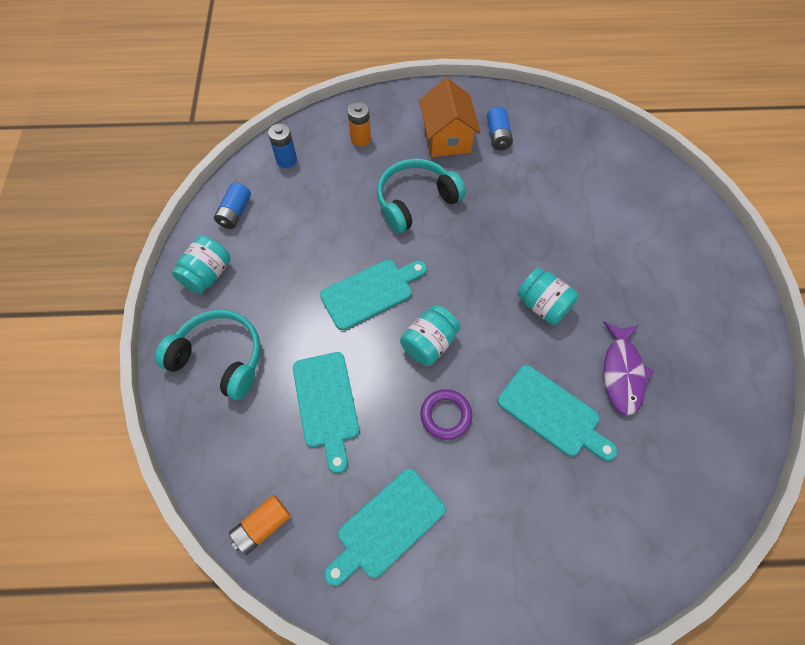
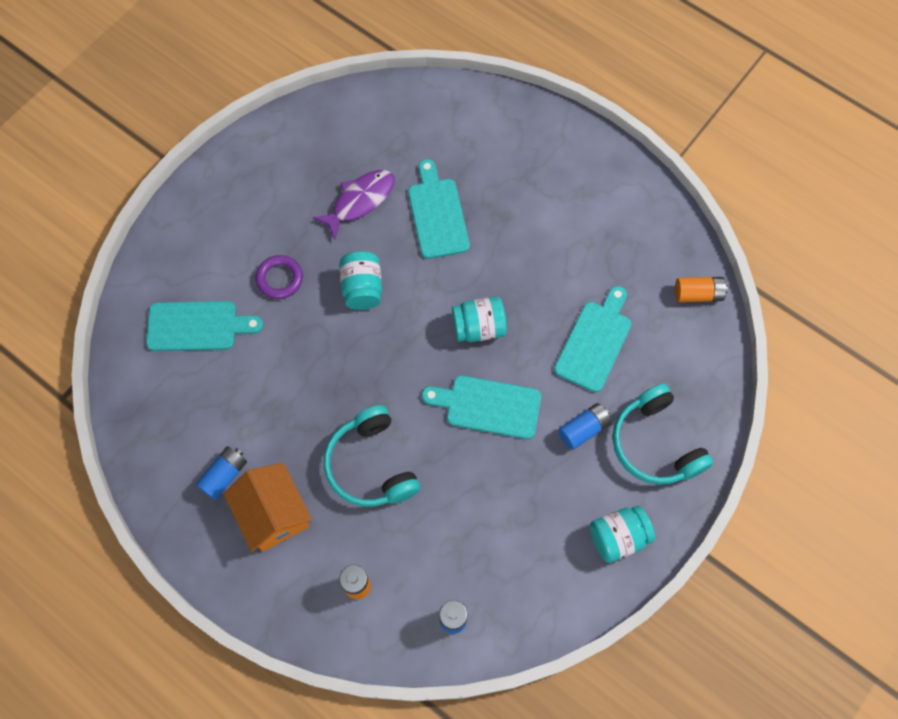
camera: 140 degrees left, 5 degrees up
blue battery [214,182,251,229] -> blue battery moved to [558,403,612,450]
turquoise cutting board [324,469,445,586] -> turquoise cutting board moved to [146,301,263,351]
turquoise headphones [377,158,466,233] -> turquoise headphones turned 60 degrees clockwise [324,405,420,507]
orange house [419,78,481,157] -> orange house turned 60 degrees counterclockwise [224,463,312,552]
purple ring [421,389,472,440] -> purple ring moved to [255,255,303,299]

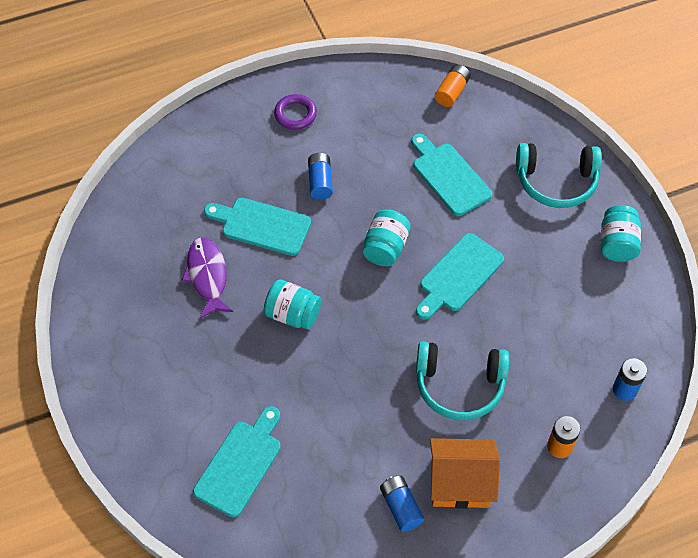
camera: 60 degrees left, 10 degrees down
purple ring [255,255,303,299] -> purple ring moved to [274,94,317,130]
blue battery [558,403,612,450] -> blue battery moved to [308,153,333,200]

